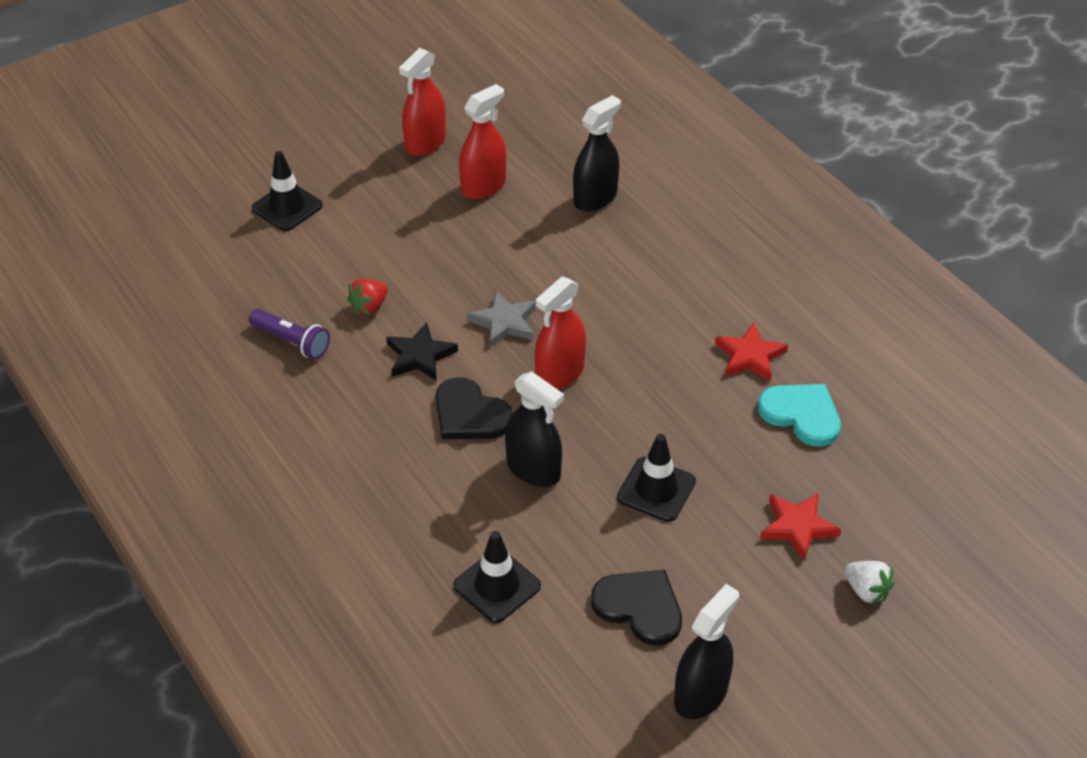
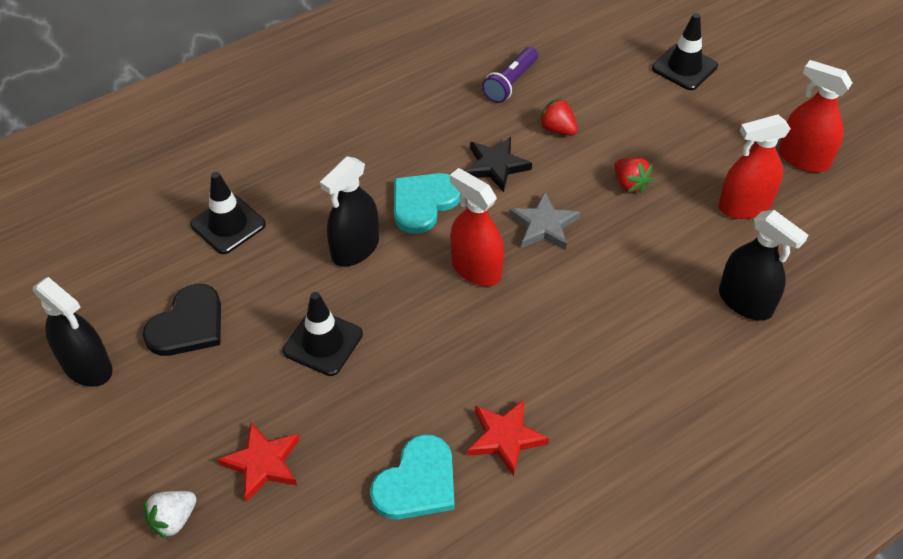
camera: 90 degrees right, 5 degrees up
black heart [436,377,513,439] -> turquoise heart [394,173,461,234]
red spray bottle [459,84,506,200] -> red spray bottle turned 120 degrees clockwise [718,114,791,219]
none -> red strawberry [614,158,653,194]

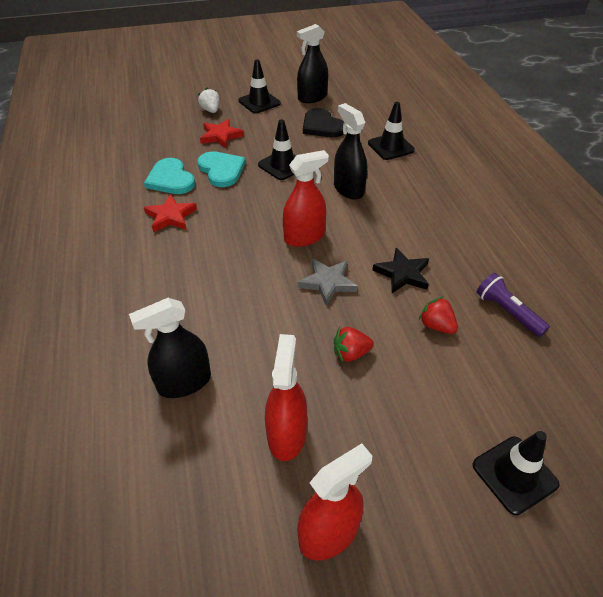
camera: 110 degrees right, 5 degrees down
turquoise heart [394,173,461,234] -> turquoise heart moved to [197,151,246,187]
red strawberry [538,97,578,135] -> red strawberry turned 105 degrees counterclockwise [419,296,458,334]
none -> black traffic cone [238,59,281,113]

